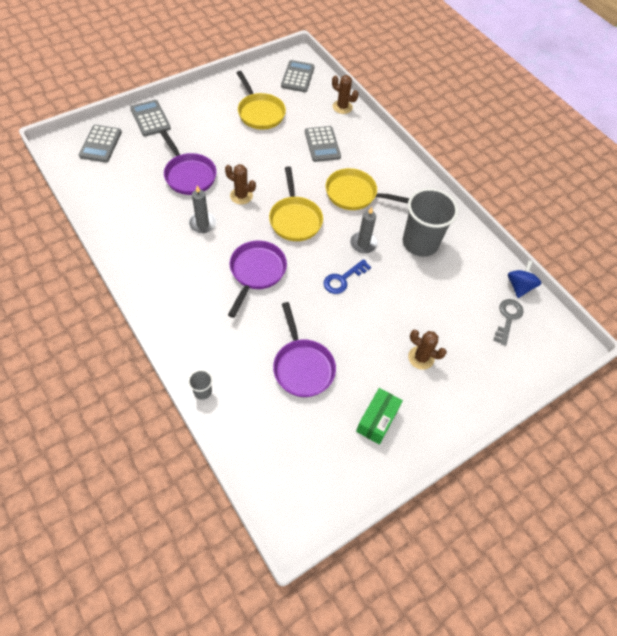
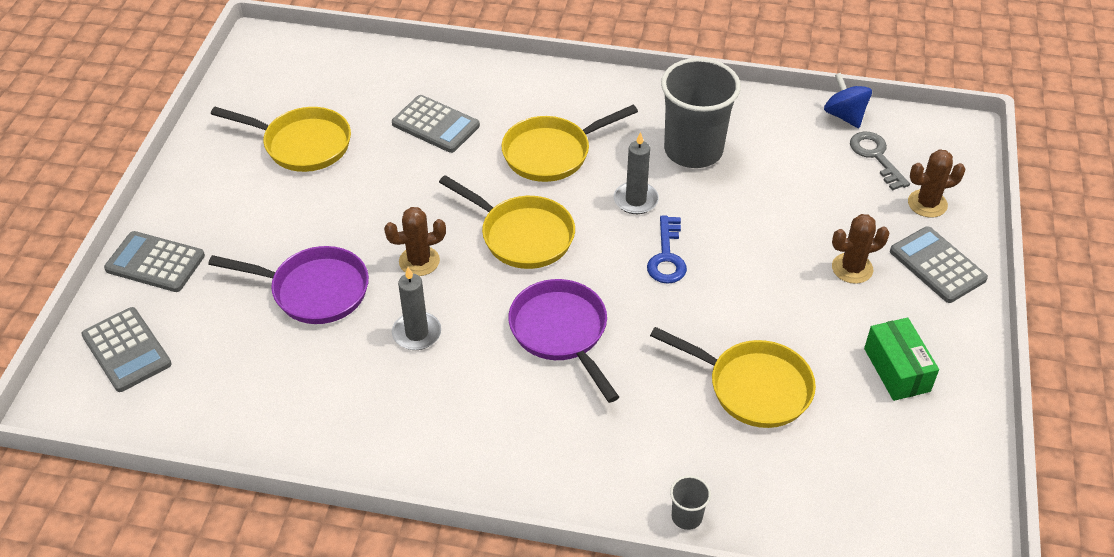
camera: 40 degrees left, 10 degrees down
purple pan [273,302,336,397] -> yellow pan [650,327,816,428]
grey calculator [281,60,315,92] -> grey calculator moved to [890,226,988,303]
brown cactus [332,75,358,114] -> brown cactus moved to [908,149,966,218]

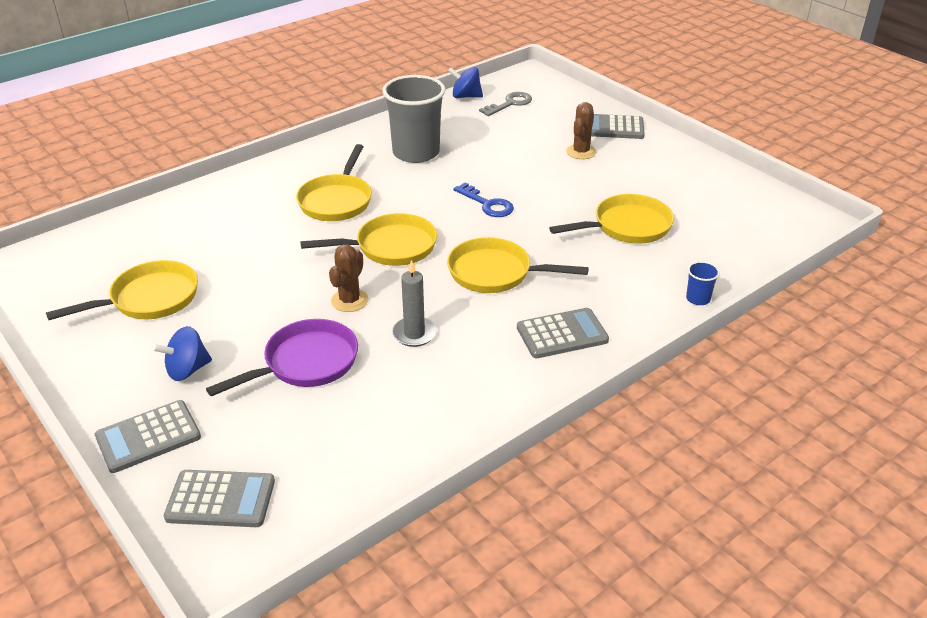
camera: 50 degrees left, 10 degrees down
grey calculator [392,95,480,153] -> grey calculator moved to [517,308,609,358]
purple pan [508,279,619,403] -> yellow pan [447,237,589,293]
grey candle [614,132,659,214] -> none
grey cup [670,475,711,530] -> blue cup [686,261,720,305]
grey key [850,131,910,191] -> grey key turned 120 degrees clockwise [479,92,532,116]
green box [864,318,939,401] -> none
brown cactus [908,149,966,218] -> none
none -> blue spinning top [152,326,212,381]

